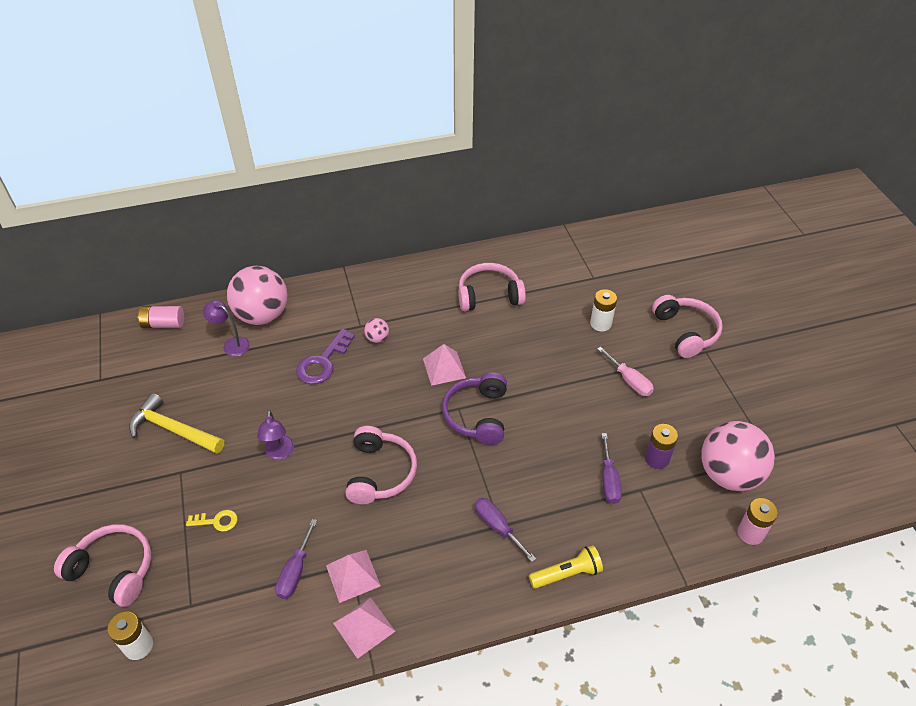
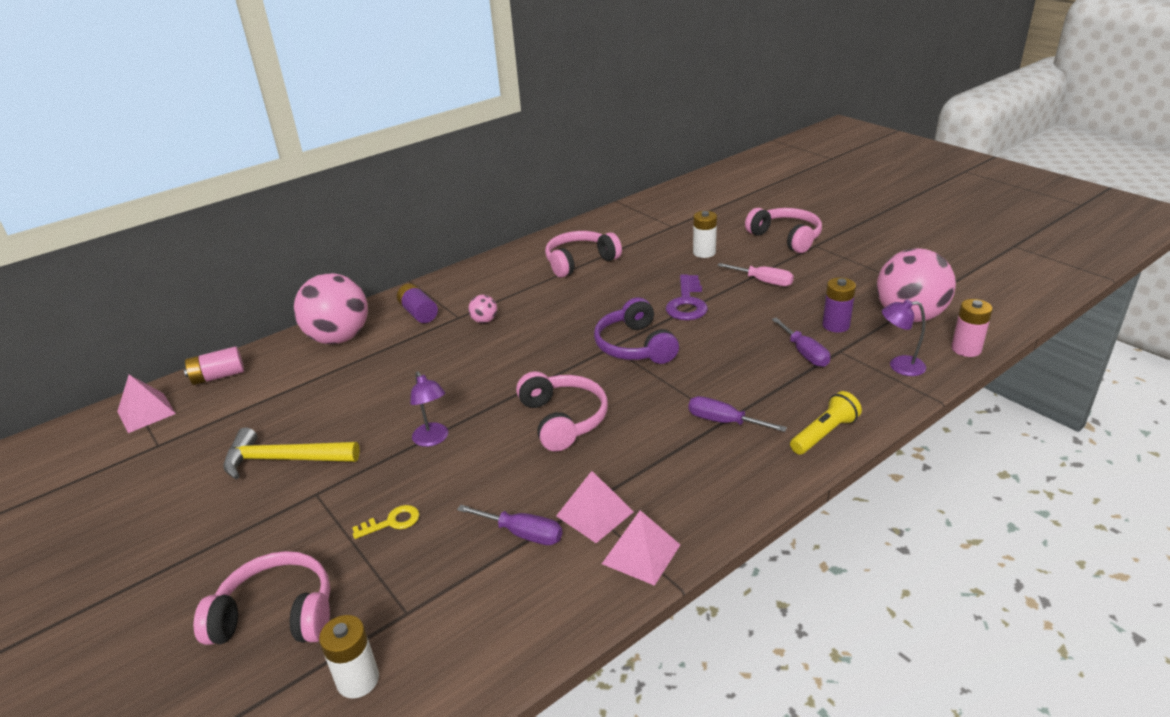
camera: 20 degrees left, 15 degrees down
purple lamp [203,300,250,356] -> purple lamp moved to [882,299,926,376]
purple screwdriver [275,519,317,599] -> purple screwdriver turned 60 degrees counterclockwise [457,505,562,545]
purple key [296,329,355,384] -> purple key moved to [666,274,708,320]
pink pyramid [423,344,466,386] -> pink pyramid moved to [117,375,176,433]
none -> purple battery [397,284,438,323]

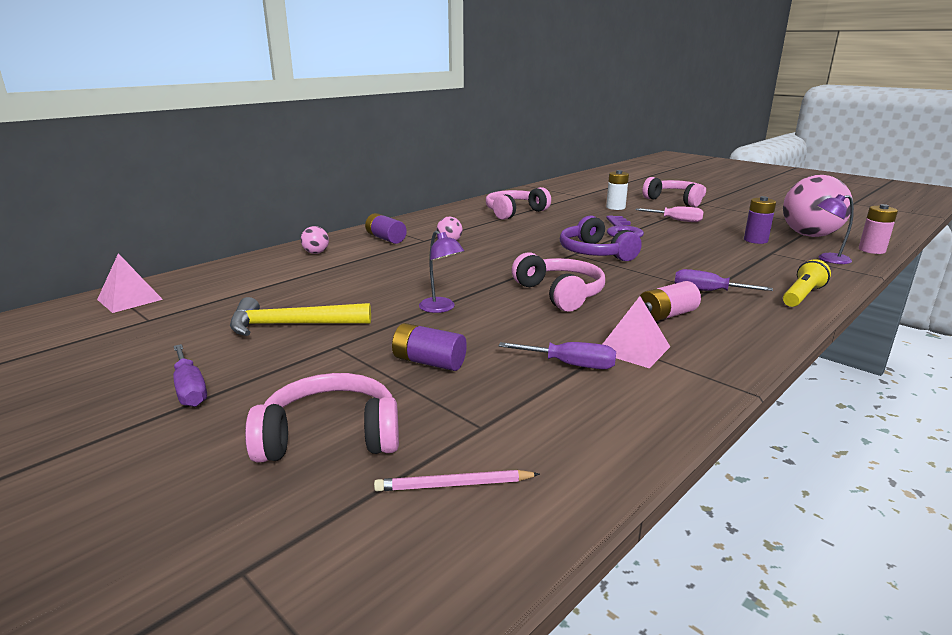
camera: 10 degrees left, 10 degrees down
pink battery [184,346,244,385] -> pink battery moved to [640,281,701,322]
pink ball [294,273,368,344] -> pink ball [301,226,329,254], size x0.42
white battery [319,615,379,699] -> pink pencil [374,470,540,491]
yellow key [352,505,419,539] -> purple battery [392,323,467,371]
pink pyramid [602,510,680,586] -> none
purple screwdriver [772,317,830,367] -> purple screwdriver moved to [173,344,207,407]

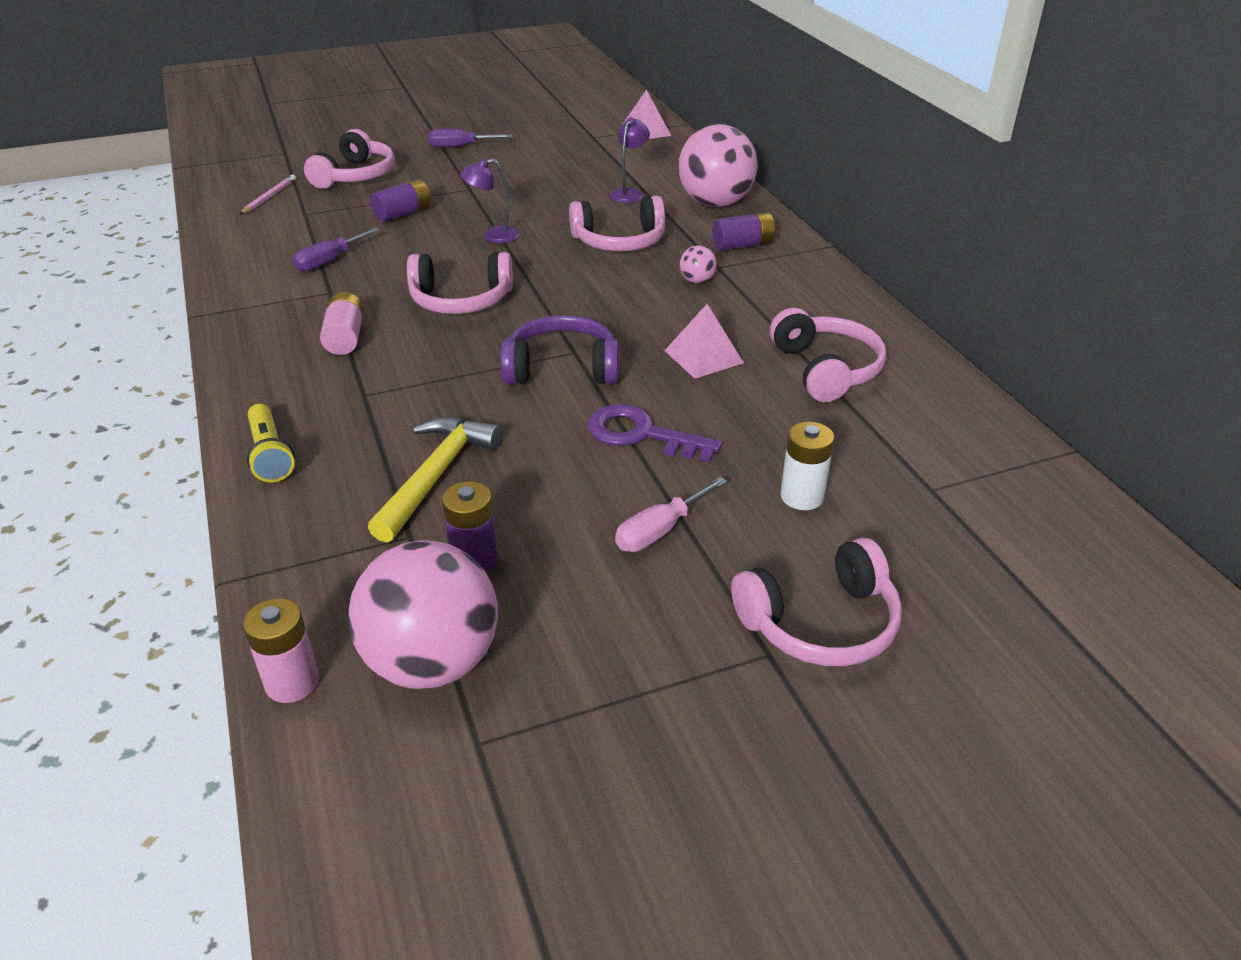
camera: 115 degrees right, 15 degrees up
yellow hammer [230,297,371,336] -> yellow hammer moved to [368,417,502,543]
pink ball [301,226,329,254] -> pink ball [678,124,758,207], size x2.40
pink pyramid [602,296,670,368] -> pink pyramid moved to [665,304,744,379]
purple screwdriver [674,269,773,291] -> none
purple lamp [817,194,854,264] -> purple lamp moved to [610,117,650,203]
none -> pink headphones [569,195,665,251]

